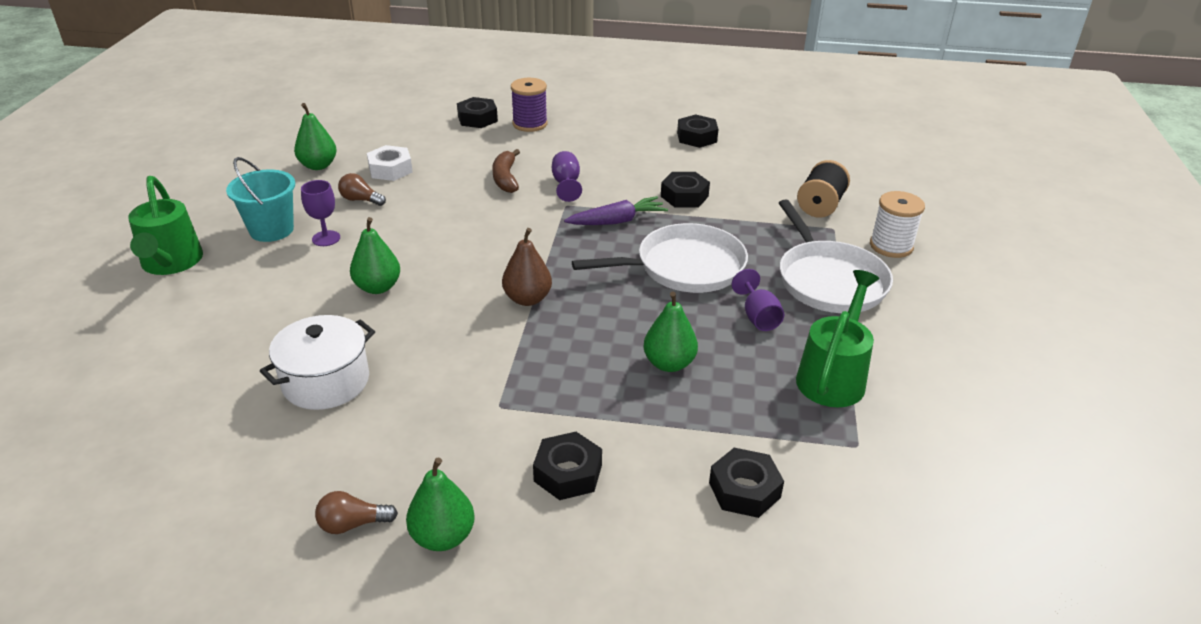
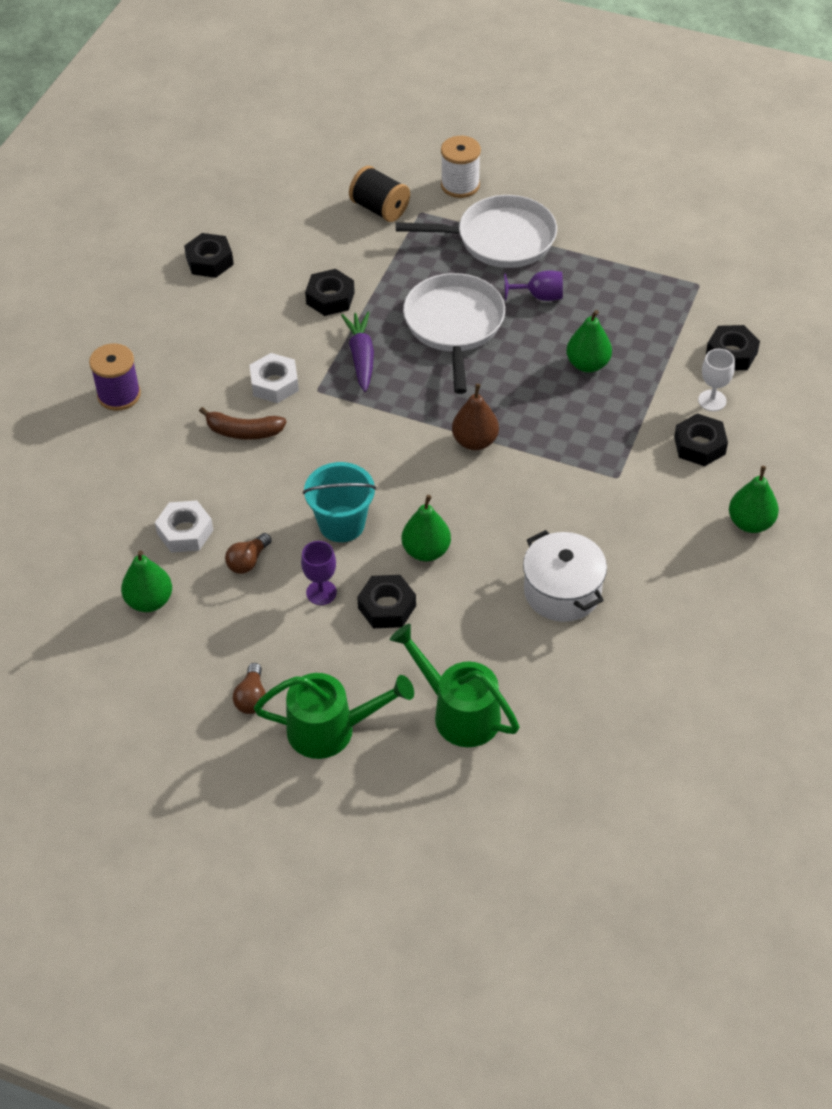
camera: 75 degrees left, 15 degrees up
turquoise bucket [226,157,295,242] -> turquoise bucket moved to [303,462,376,542]
brown light bulb [315,491,398,534] -> brown light bulb moved to [233,663,266,714]
black nut [457,97,498,128] -> black nut moved to [357,575,416,628]
purple goblet [552,151,582,202] -> white nut [249,353,299,403]
green watering can [796,270,879,407] -> green watering can moved to [390,624,519,747]
none -> white goblet [698,349,735,411]

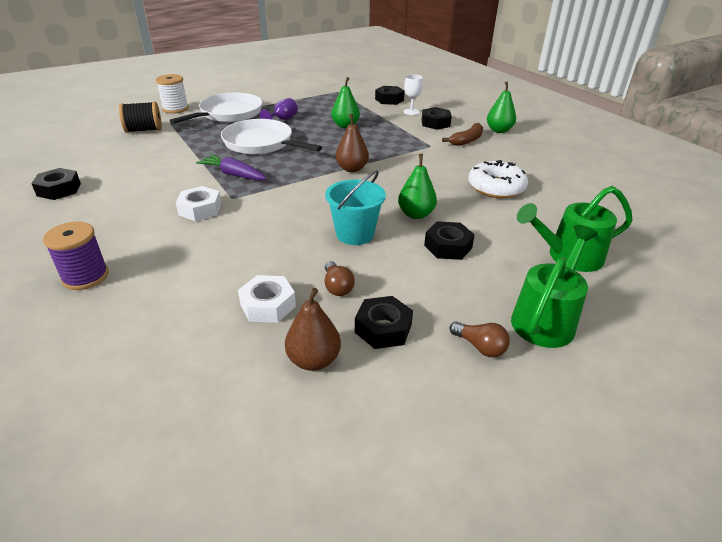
camera: 55 degrees left, 15 degrees down
green pear [121,550,172,612] -> brown pear [285,288,341,371]
brown banana [199,407,287,439] -> brown banana moved to [442,123,483,146]
purple goblet [301,541,337,605] -> none
black nut [305,269,355,316] -> black nut moved to [355,296,413,349]
white pot [523,530,607,622] -> white donut [468,160,528,198]

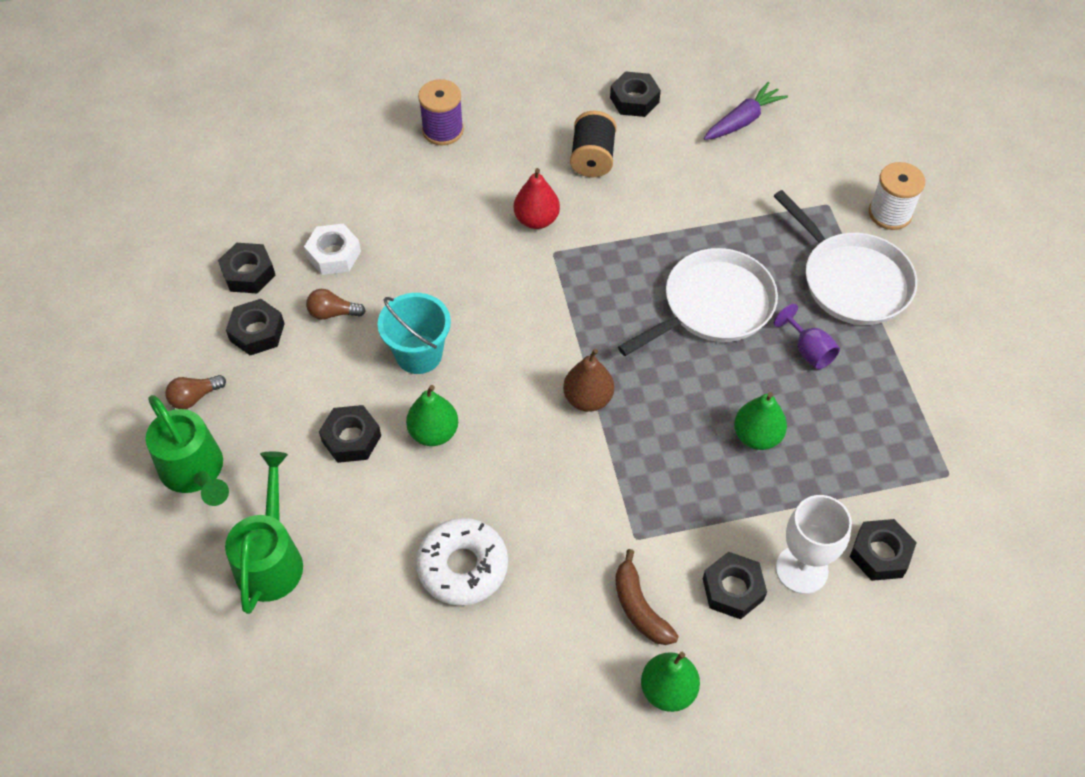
camera: 110 degrees right, 20 degrees up
black spool [119,101,162,133] -> black spool moved to [570,111,617,177]
white nut [175,186,221,221] -> red pear [514,168,560,229]
purple carrot [196,154,267,180] -> purple carrot moved to [704,82,788,140]
brown pear [285,288,341,371] -> black nut [218,243,276,293]
white goblet [404,74,423,115] -> white goblet [776,495,852,594], size x1.56

